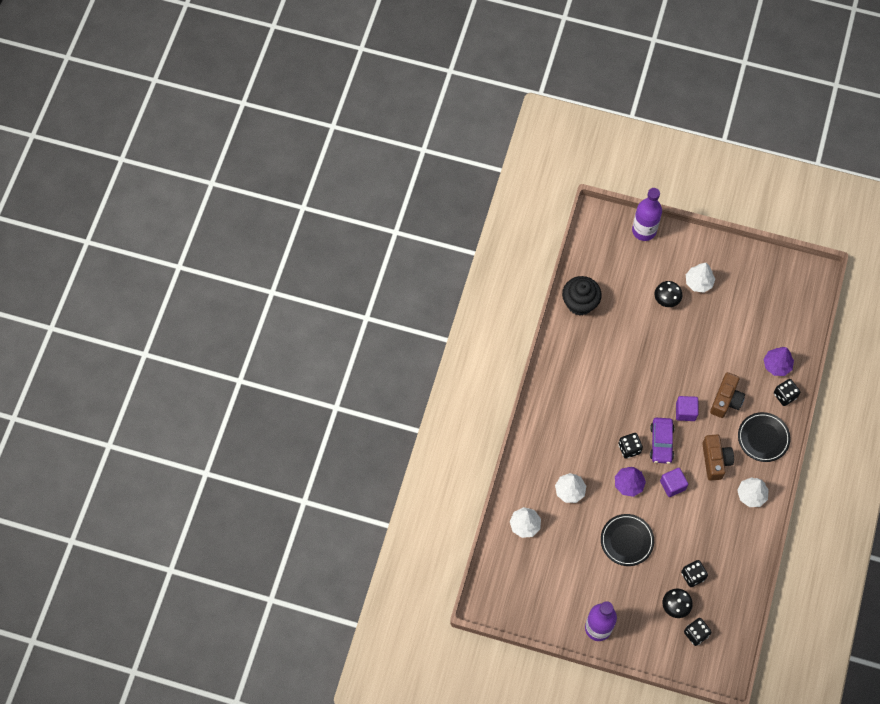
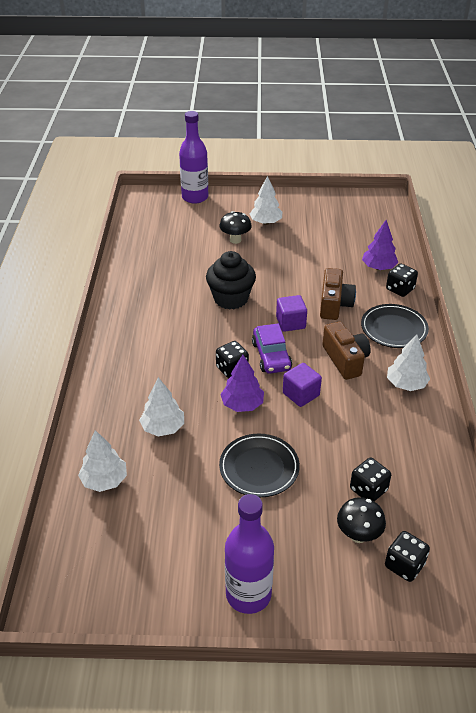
camera: 15 degrees left, 25 degrees down
black cupcake [562,276,602,316] -> black cupcake moved to [206,251,256,310]

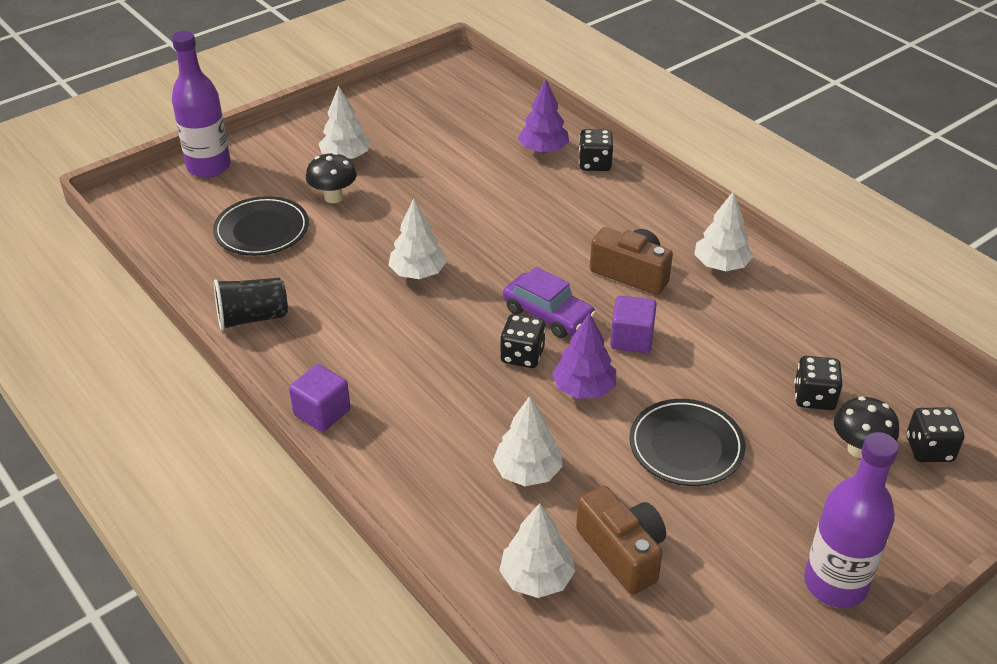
camera: 40 degrees left, 0 degrees up
black cupcake [206,251,256,310] -> white tree [388,199,447,279]
purple cube [276,295,307,332] -> purple cube moved to [289,364,351,432]
brown camera [320,268,356,320] -> brown camera moved to [576,486,666,595]
black plate [361,304,429,348] -> black plate moved to [213,196,309,256]
none -> black cup [214,278,288,331]

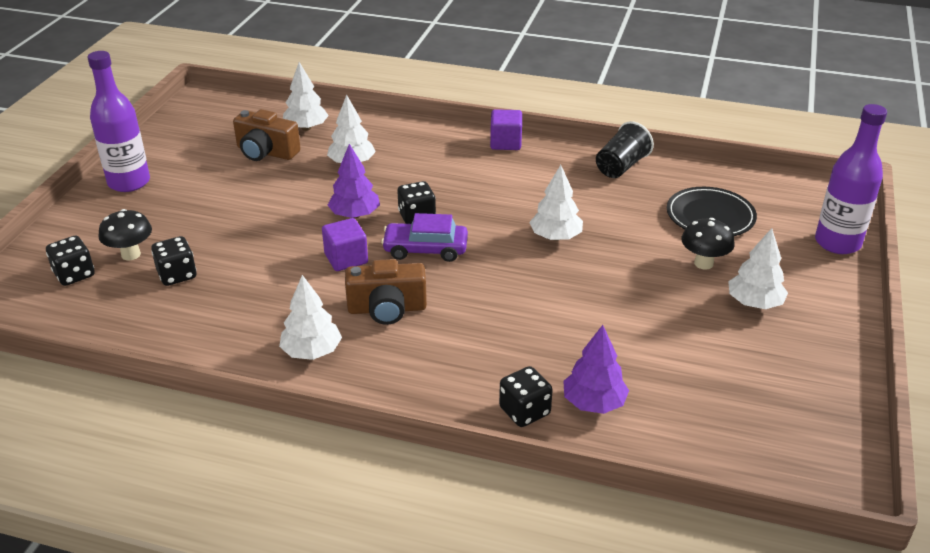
camera: 145 degrees right, 5 degrees down
black plate [629,399,745,486] -> none

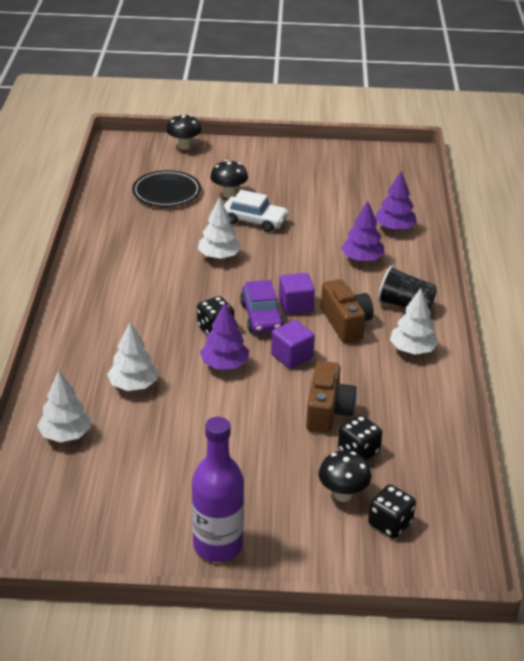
camera: 105 degrees left, 0 degrees up
brown camera [233,109,301,161] -> brown camera moved to [306,361,357,433]
purple cube [490,109,522,150] -> purple cube moved to [279,273,315,315]
black dice [499,366,553,427] -> none
black cup [596,121,654,178] -> black cup moved to [378,266,437,310]
white tree [728,228,788,309] -> none
purple bottle [815,104,887,254] -> black mushroom [166,114,202,150]
none -> white car [224,190,289,232]
none -> purple tree [341,200,385,262]

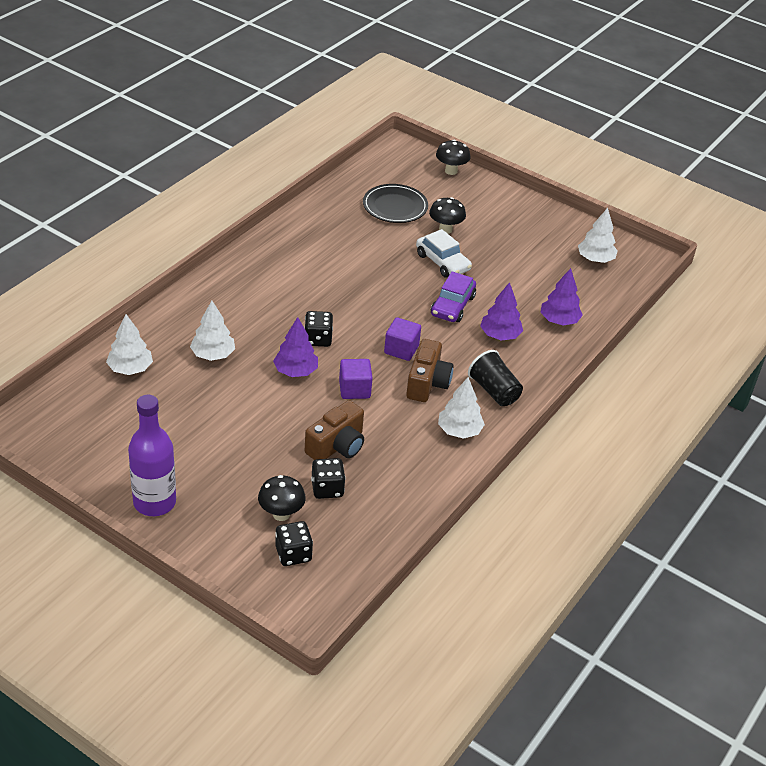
camera: 30 degrees right, 5 degrees up
white tree [198,197,242,259] -> white tree moved to [578,208,618,263]
purple car [240,280,284,334] -> purple car moved to [431,272,476,322]

